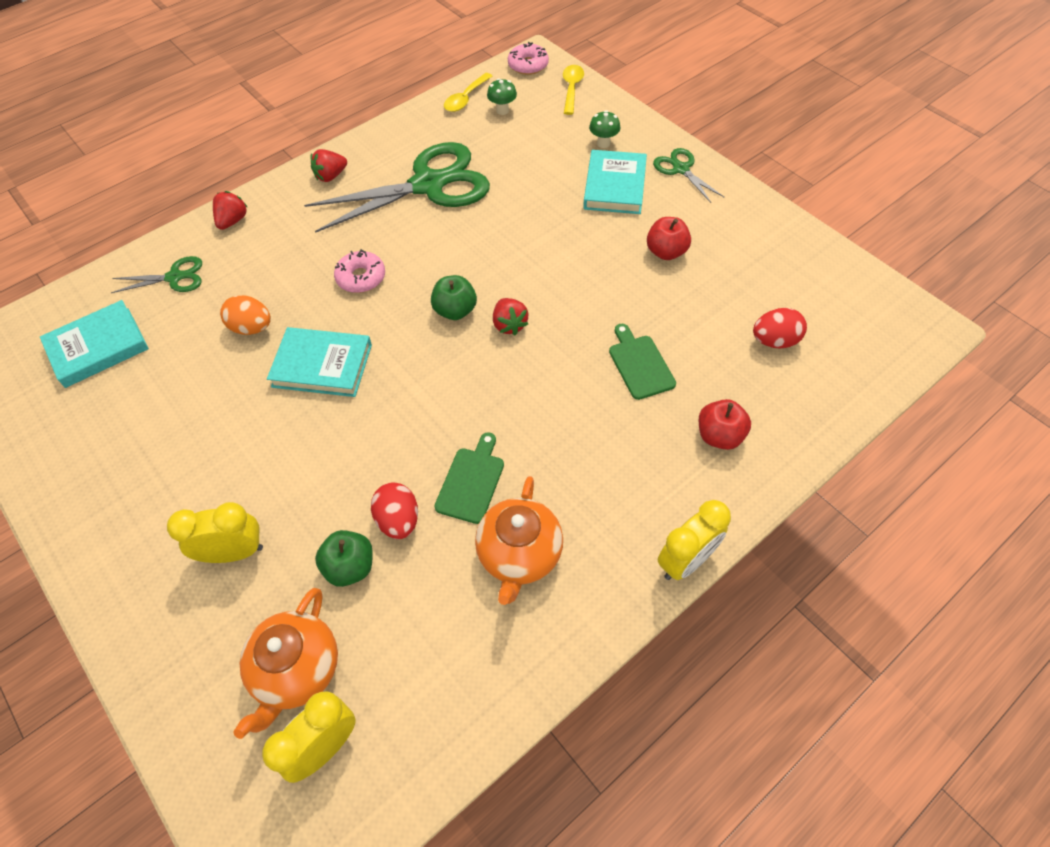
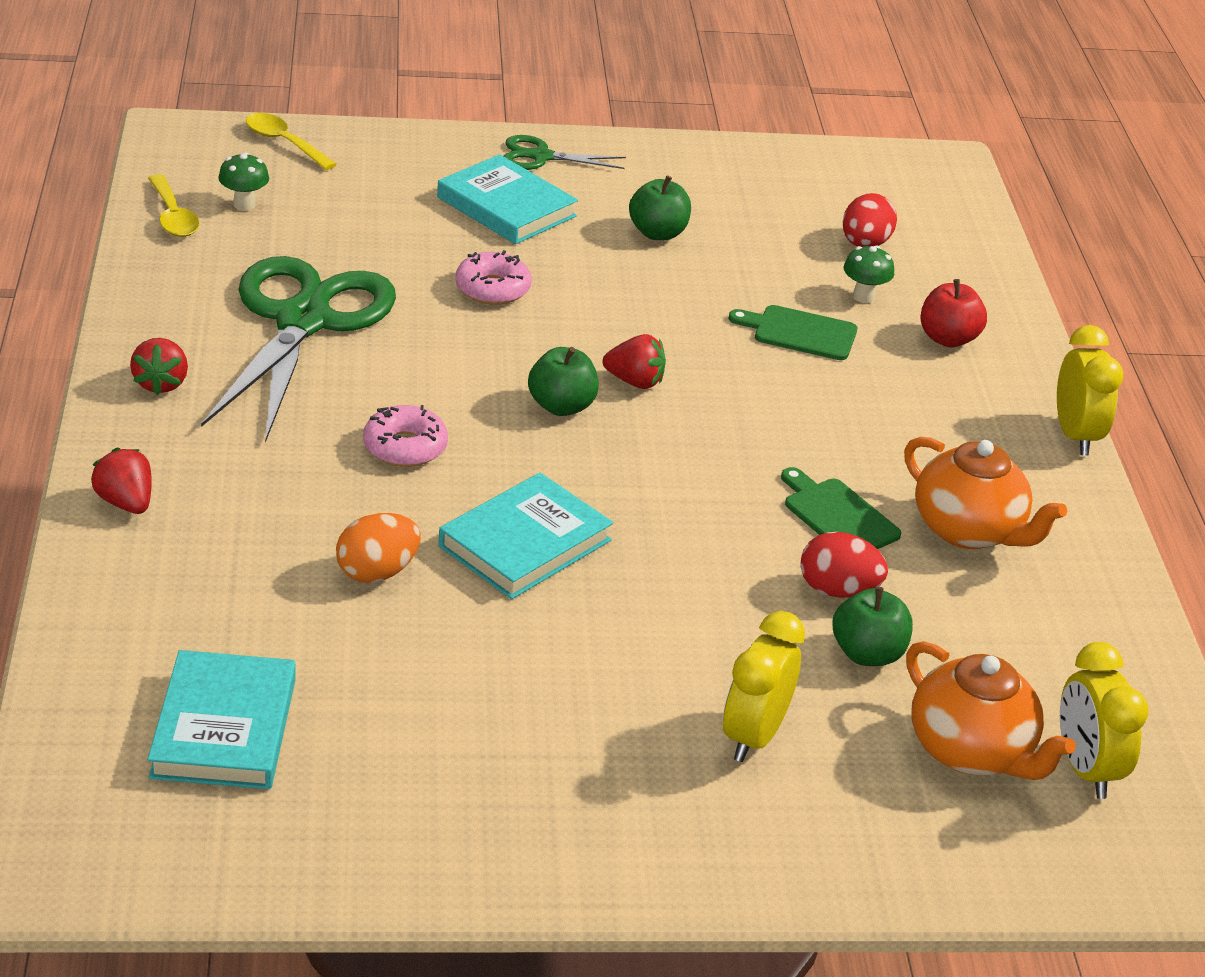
camera: 60 degrees left, 20 degrees down
green scissors [111,256,202,293] -> none
pink donut [508,42,549,75] -> pink donut moved to [455,250,532,305]
green mushroom [589,110,620,148] -> green mushroom moved to [844,246,894,303]
red apple [647,217,691,260] -> green apple [629,176,691,240]

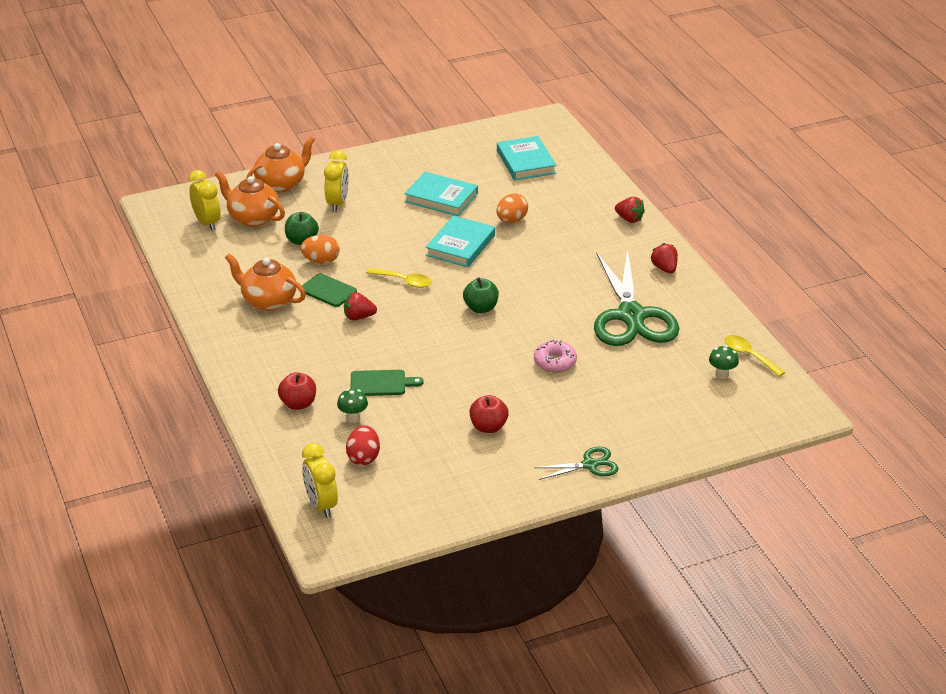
camera: 165 degrees right, 0 degrees up
yellow spoon [246,113,337,170] -> yellow spoon moved to [366,268,432,288]
pink donut [363,405,448,467] -> none
turquoise book [437,154,578,244] -> turquoise book moved to [404,172,478,216]
red strawberry [603,334,666,389] -> red strawberry moved to [344,292,377,320]
green apple [629,176,691,240] -> red apple [469,395,509,433]
red egg [800,532,888,598] -> orange egg [300,235,340,264]
yellow clock [1057,325,1124,456] -> yellow clock moved to [302,443,338,518]
none -> orange teapot [246,136,315,193]

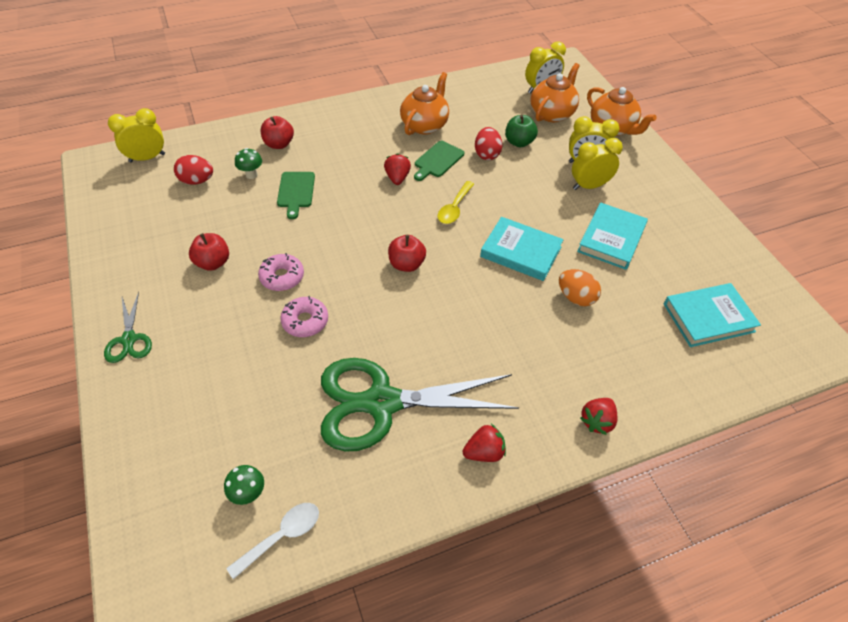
camera: 90 degrees right, 15 degrees up
orange egg [300,235,340,264] -> red egg [475,127,503,160]
green apple [463,277,499,313] -> red apple [388,235,426,272]
yellow spoon [724,335,785,377] -> white spoon [226,503,319,580]
none -> pink donut [258,253,304,291]
none -> yellow clock [572,138,623,190]

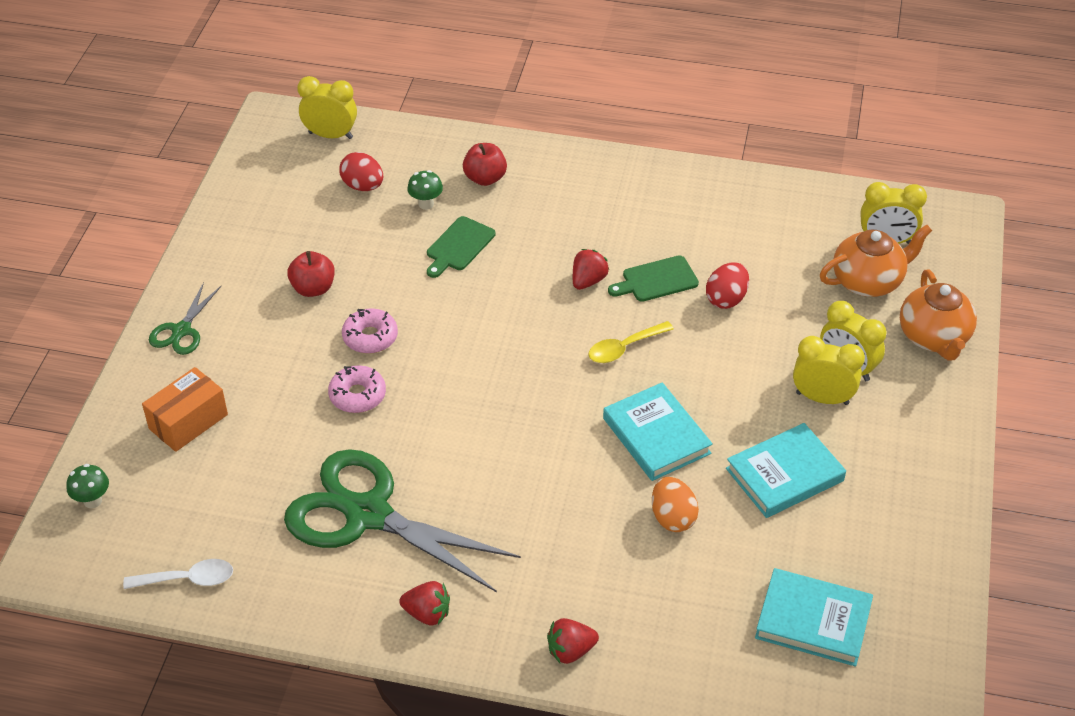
camera: 35 degrees right, 5 degrees down
green mushroom [224,465,264,505] -> green mushroom moved to [66,464,109,508]
red apple [388,235,426,272] -> none
orange teapot [400,72,449,135] -> none
green apple [505,115,538,147] -> none
none -> orange box [142,367,228,452]

